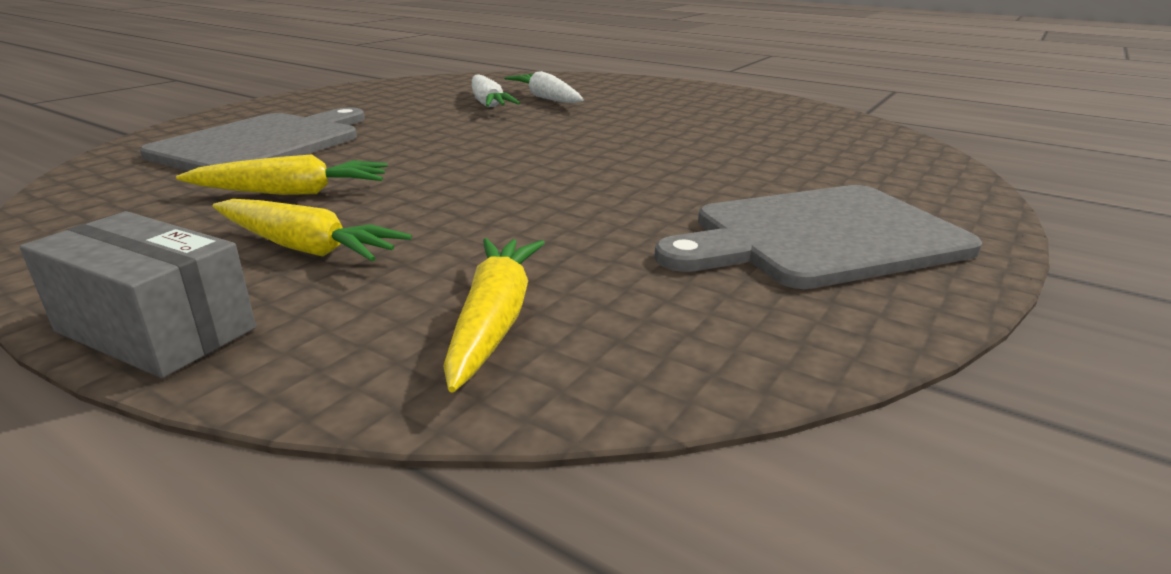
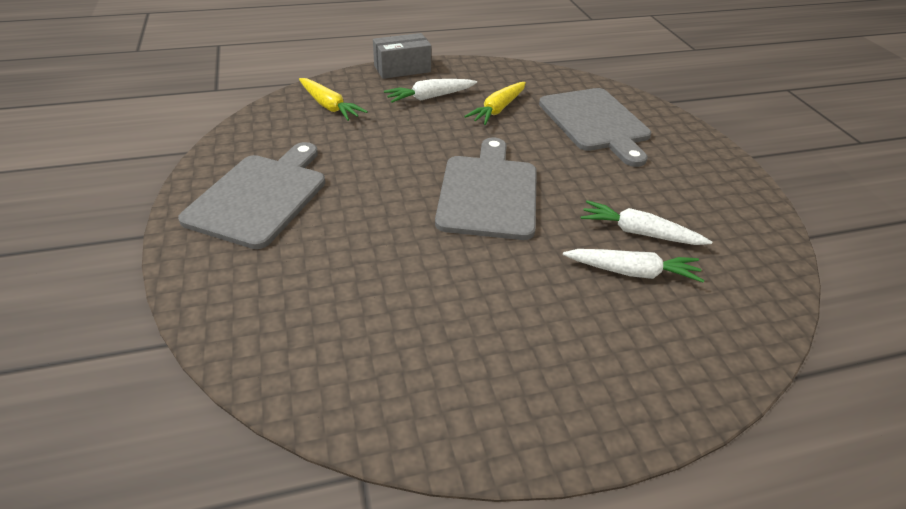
camera: 130 degrees right, 15 degrees up
yellow carrot [213,199,412,261] -> white carrot [384,79,477,103]
none -> grey cutting board [435,138,537,240]

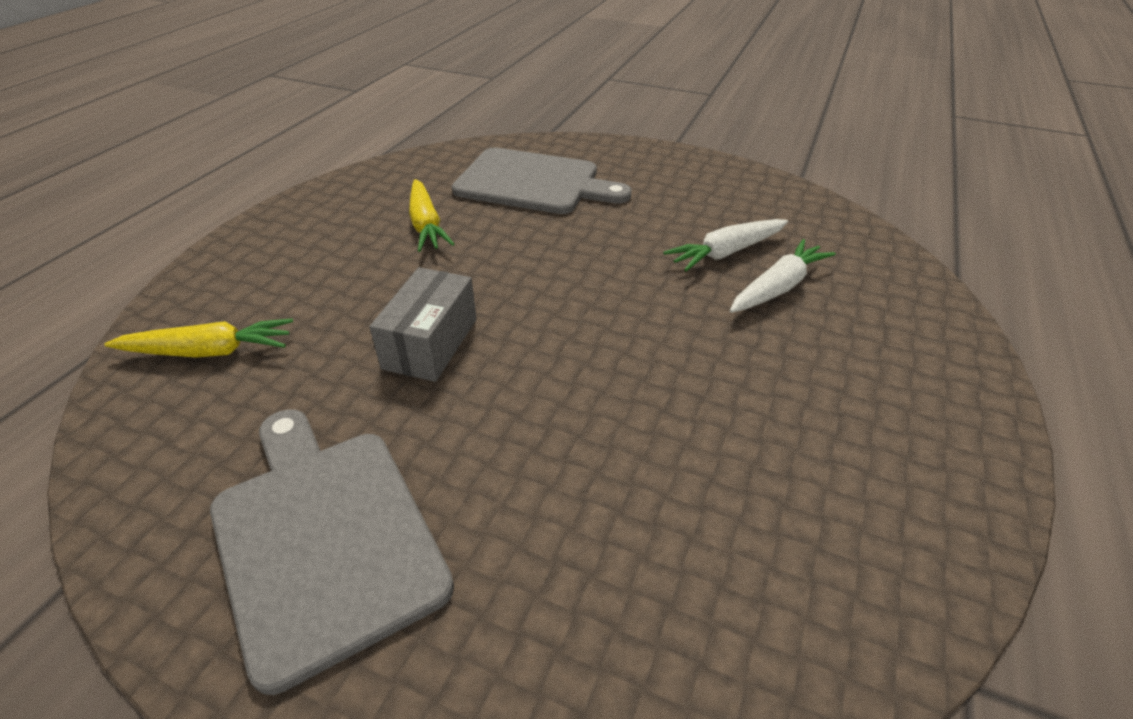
camera: 50 degrees left, 0 degrees up
grey box [373,33,431,79] -> grey box moved to [369,267,477,382]
white carrot [384,79,477,103] -> none
grey cutting board [435,138,537,240] -> none

